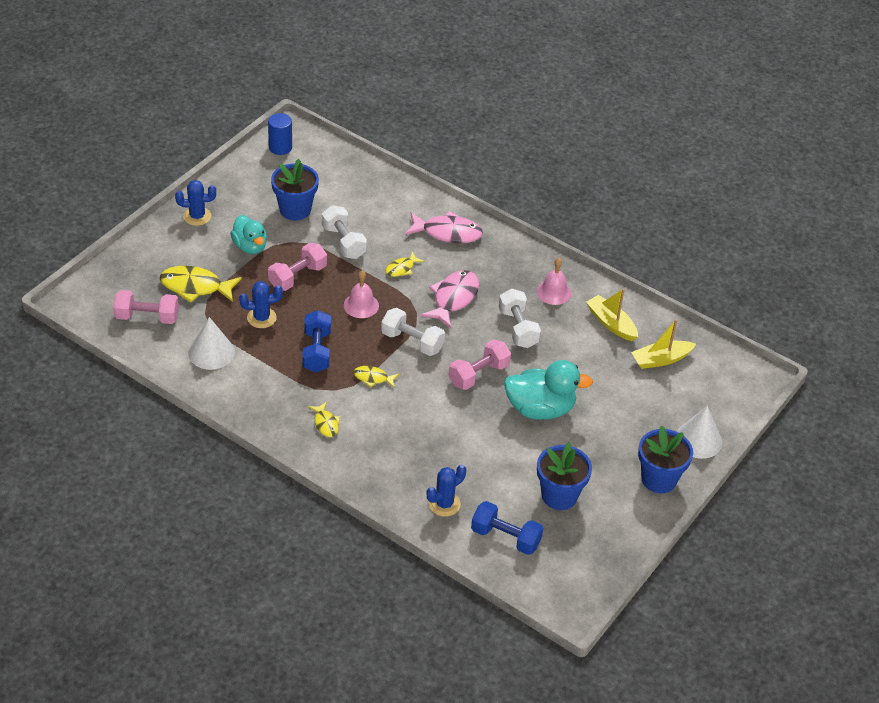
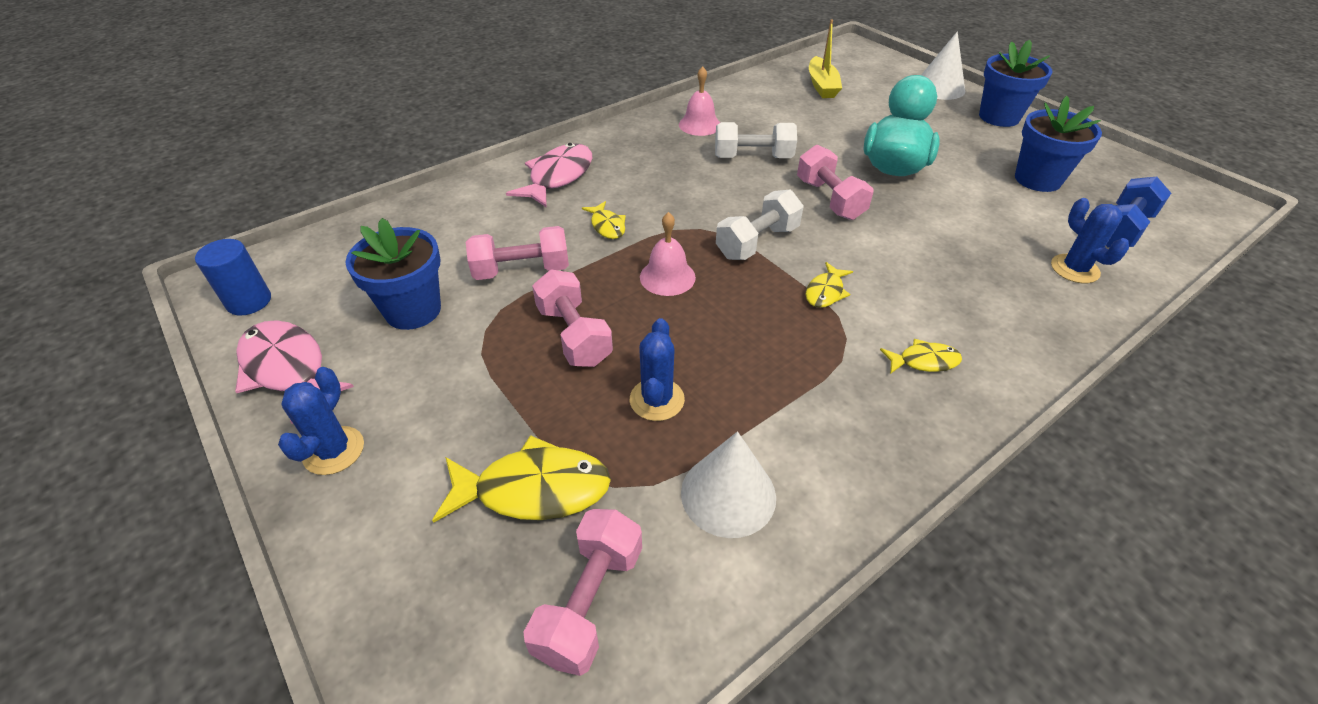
camera: 70 degrees left, 0 degrees up
yellow fish [160,266,242,302] -> yellow fish turned 120 degrees counterclockwise [432,435,611,523]
turquoise duck [230,215,267,254] -> none
blue dumbbell [302,310,331,373] -> none
white dumbbell [322,205,367,259] -> pink dumbbell [466,226,569,280]
pink fish [421,270,479,328] -> pink fish moved to [235,320,354,424]
yellow boat [586,288,638,341] -> none

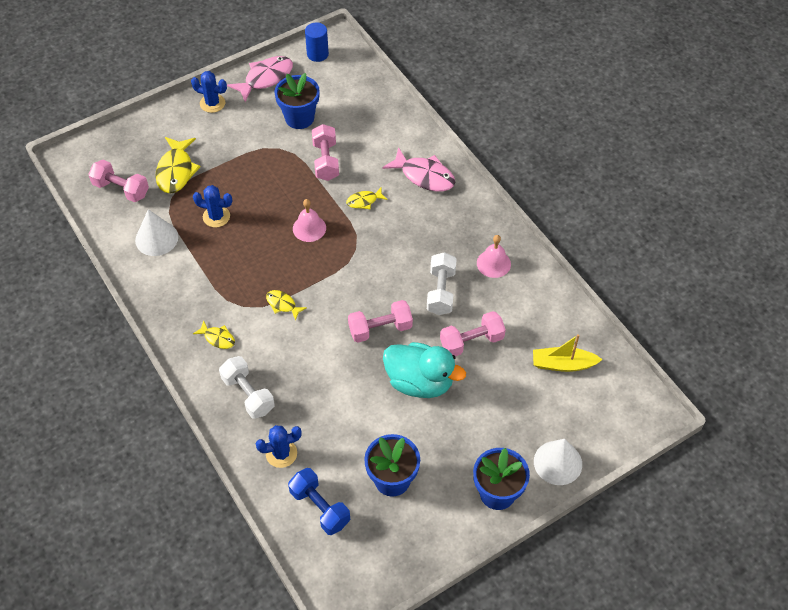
camera: 95 degrees right, 10 degrees up
pink dumbbell [532,270,613,367] -> pink dumbbell moved to [440,311,506,356]
white dumbbell [716,190,804,260] -> white dumbbell moved to [219,356,275,419]
yellow fish [880,339,962,374] -> yellow fish turned 60 degrees counterclockwise [193,320,235,349]

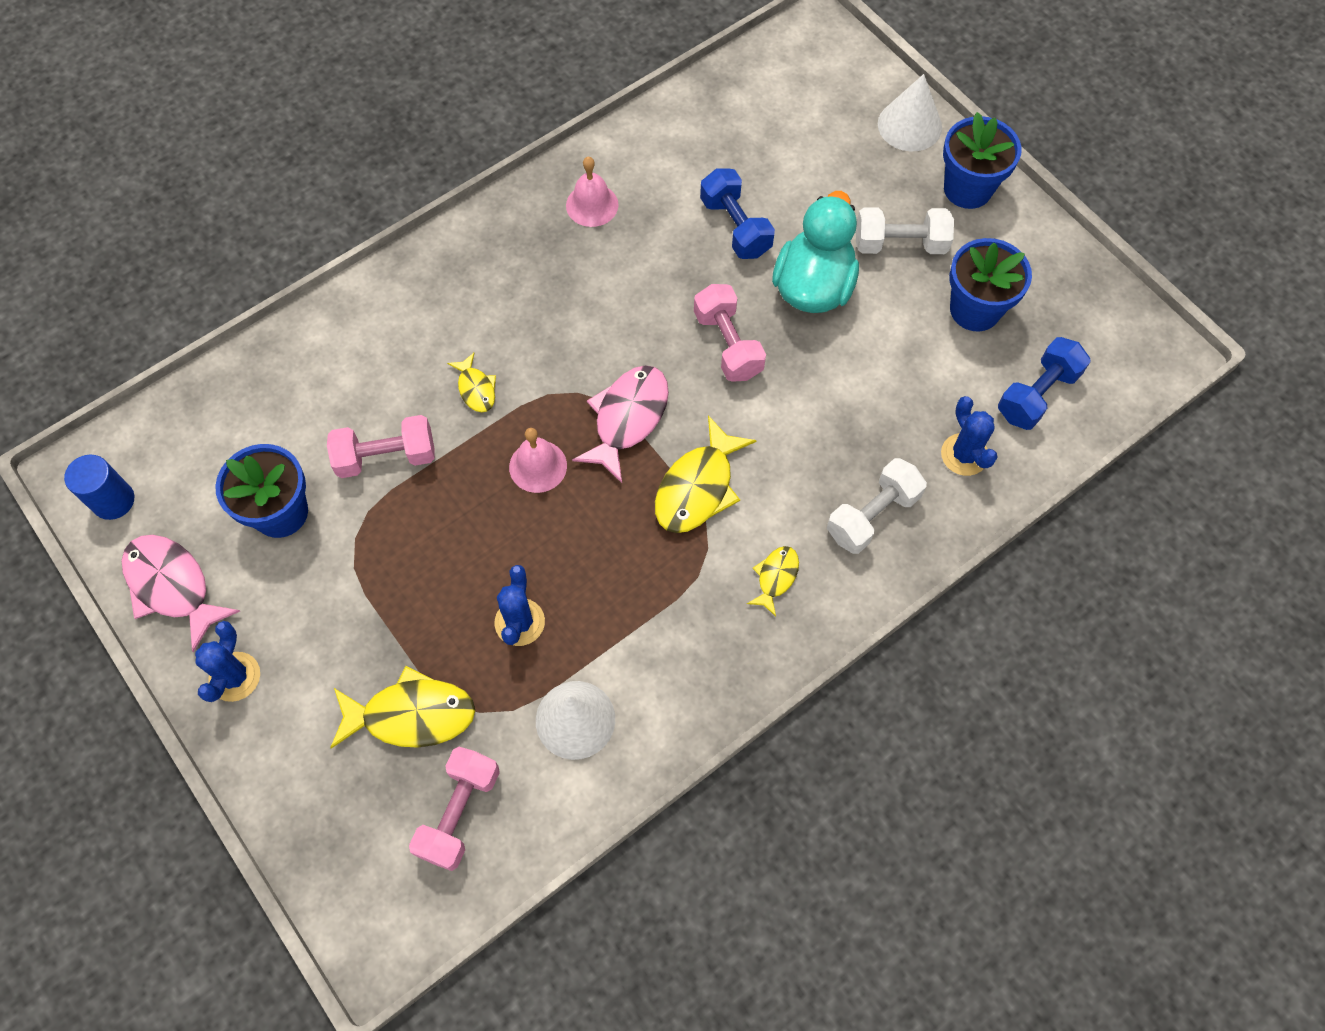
camera: 95 degrees left, 10 degrees up
yellow fish [266,290,307,321] -> yellow fish [655,415,757,533], size x1.85
pink fish [382,147,455,192] -> pink fish moved to [572,365,669,483]
white dumbbell [427,252,457,315] -> white dumbbell moved to [856,207,954,254]
pink dumbbell [440,311,506,356] -> blue dumbbell [700,168,775,259]
yellow boat [533,334,603,372] -> none

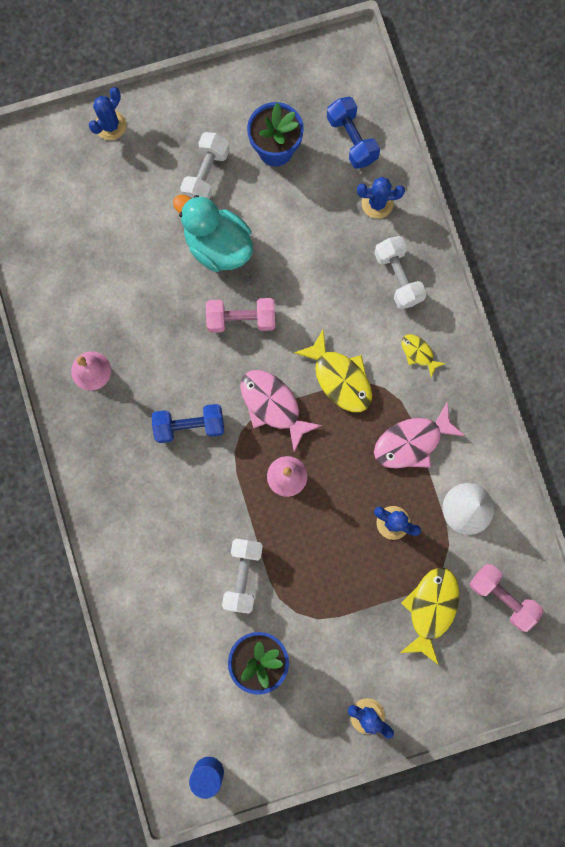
camera: 70 degrees left, 15 degrees up
pink fish [121,535,240,652] -> pink fish moved to [374,402,465,468]
pink dumbbell [327,415,435,478] -> white dumbbell [222,538,263,614]
yellow fish [447,353,496,412] -> none
blue dumbbell [700,168,775,259] -> blue dumbbell moved to [152,404,224,443]
white cone [878,74,942,151] -> blue cactus [89,87,126,140]
blue flower pot [943,112,1022,209] -> none

